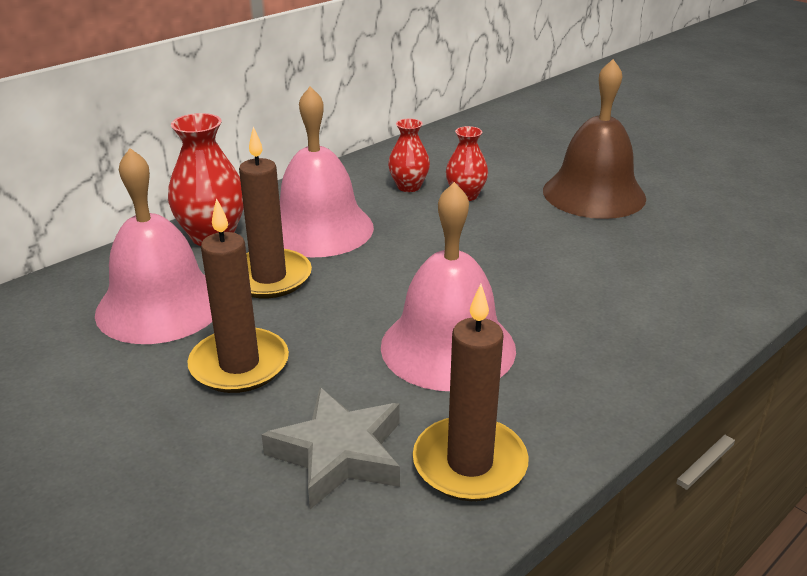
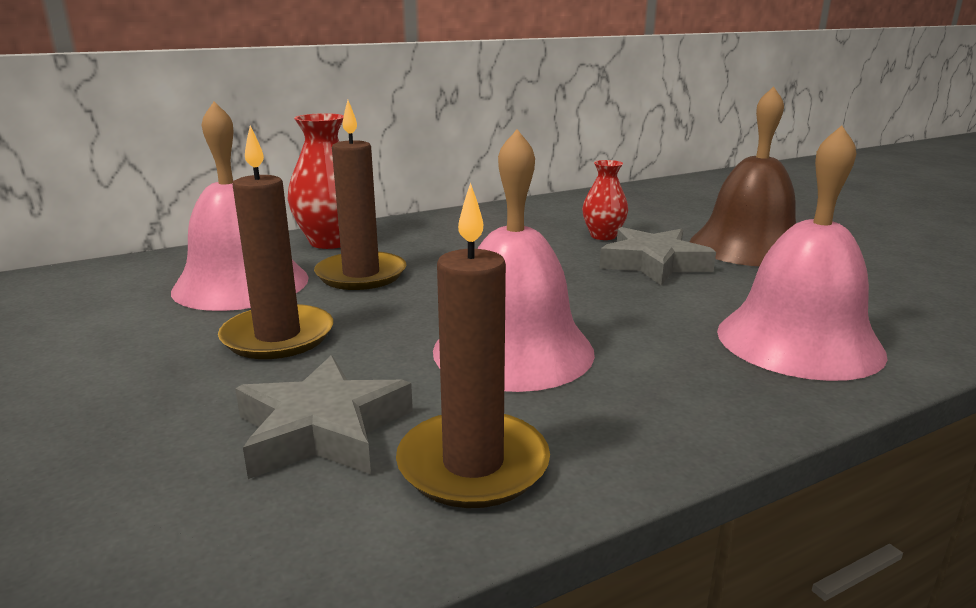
camera: 15 degrees right, 10 degrees down
pink bell [280,86,374,258] -> pink bell moved to [717,125,888,381]
red vase [388,119,430,192] -> none
none -> grey star [599,227,716,286]

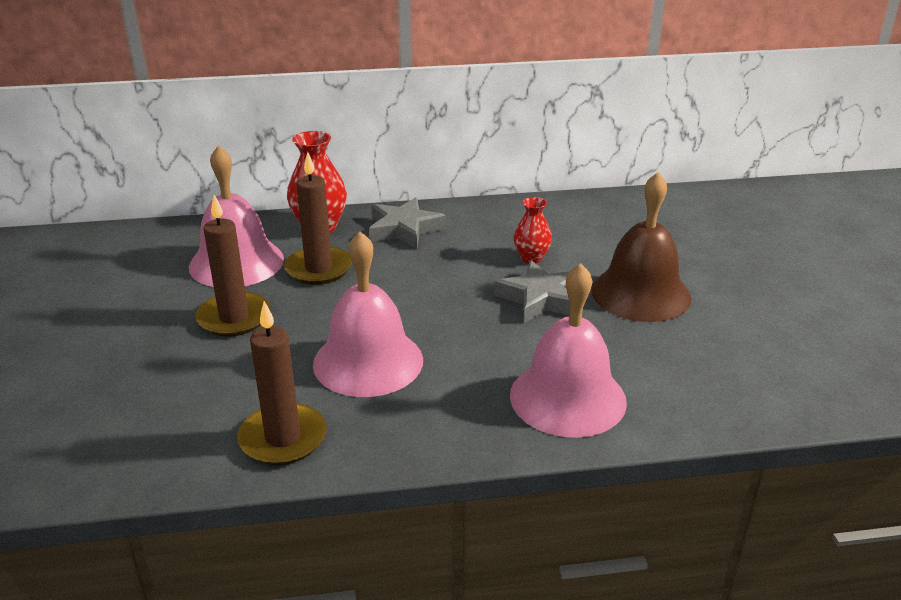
camera: 20 degrees right, 10 degrees up
grey star [235,355,413,479] -> grey star moved to [369,197,446,249]

